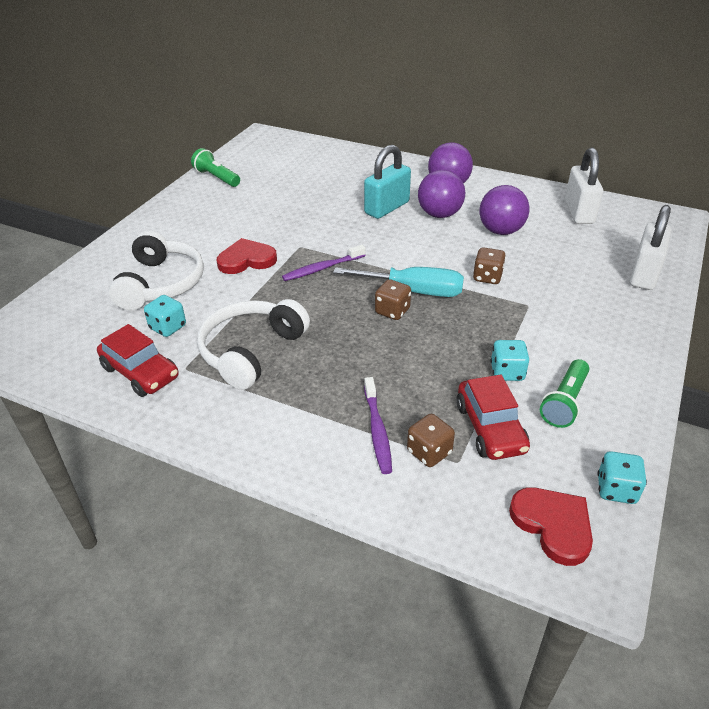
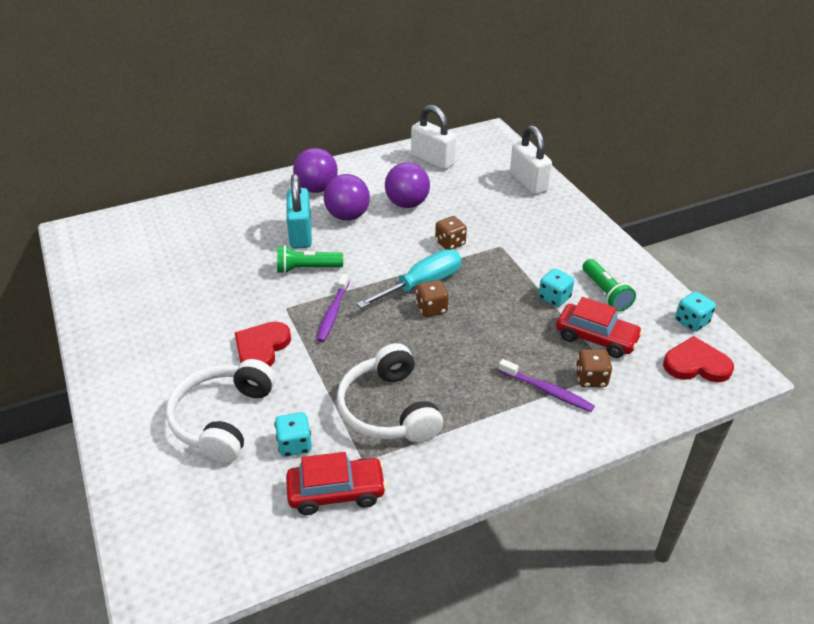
camera: 50 degrees left, 0 degrees up
white headphones [109,230,204,310] -> white headphones turned 120 degrees counterclockwise [166,359,275,463]
green flashlight [191,148,240,187] -> green flashlight moved to [277,245,343,274]

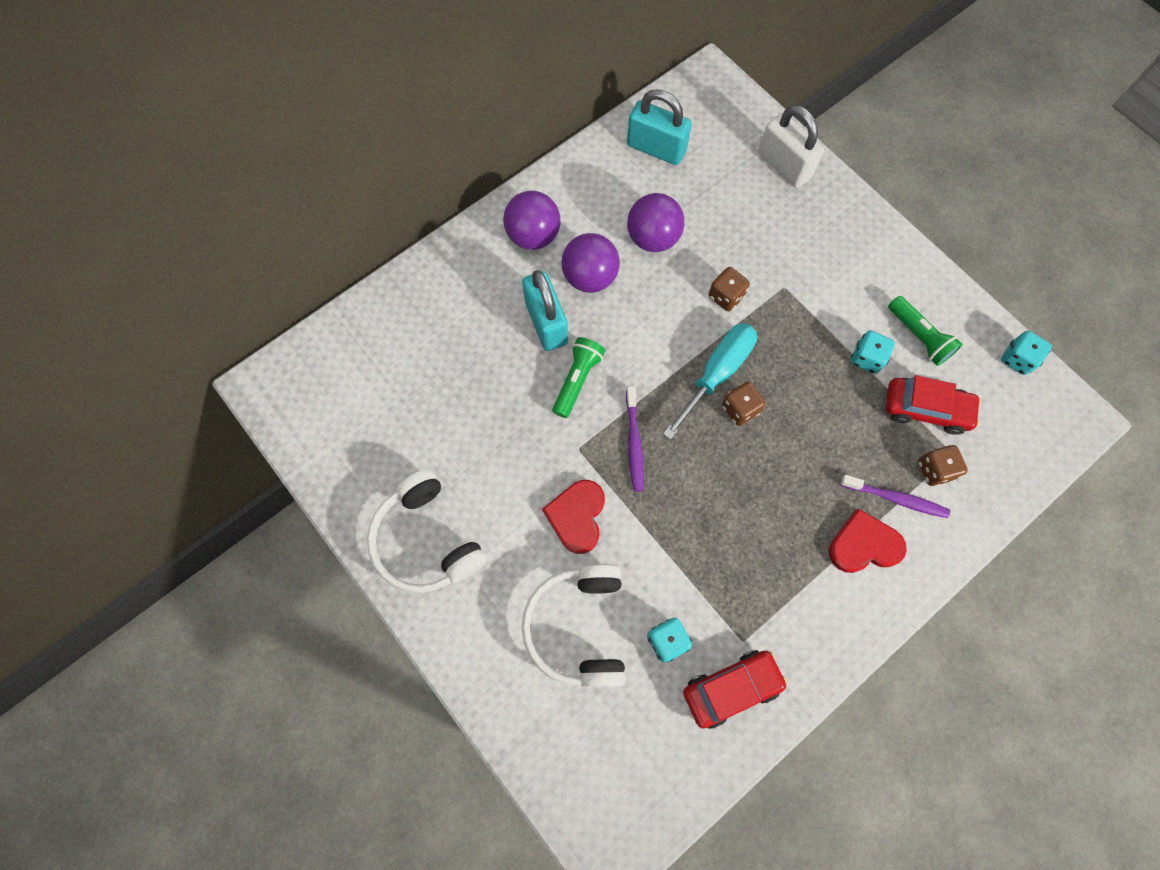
camera: 15 degrees left, 30 degrees up
green flashlight [277,245,343,274] -> green flashlight turned 135 degrees clockwise [552,337,605,418]
white headphones [337,343,443,443] -> white headphones moved to [367,469,487,593]
white padlock [411,105,456,170] -> turquoise padlock [627,89,692,165]
red heart [663,336,734,382] -> red heart moved to [829,508,907,573]

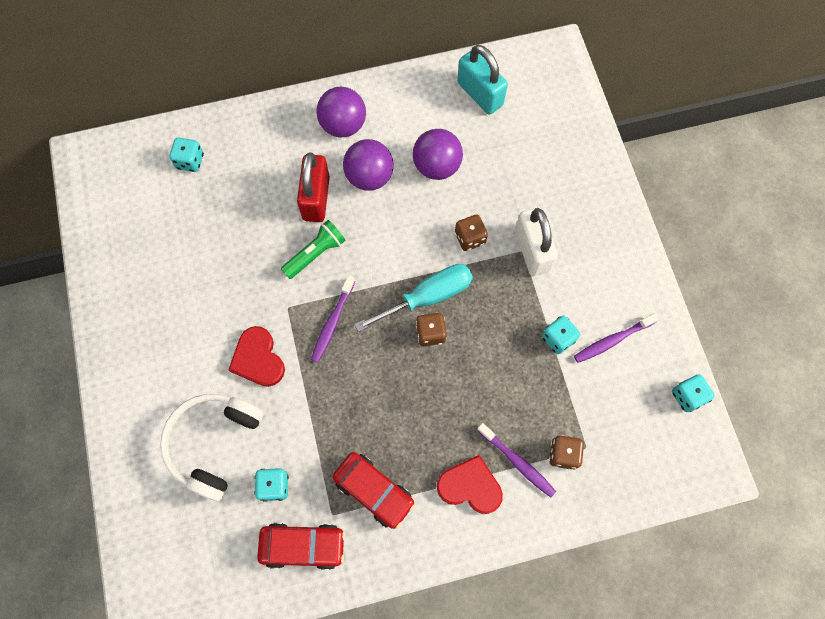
camera: 25 degrees right, 0 degrees up
white headphones [367,469,487,593] -> none
turquoise padlock [522,270,568,351] -> red padlock [297,152,330,222]
red heart [542,480,605,554] -> red heart turned 60 degrees counterclockwise [228,326,285,387]
white padlock [758,105,824,188] -> white padlock moved to [515,208,558,276]
red car [886,375,981,435] -> red car moved to [332,452,415,529]
green flashlight [888,296,963,366] -> purple toothbrush [574,313,659,363]
none -> turquoise dice [169,138,204,172]

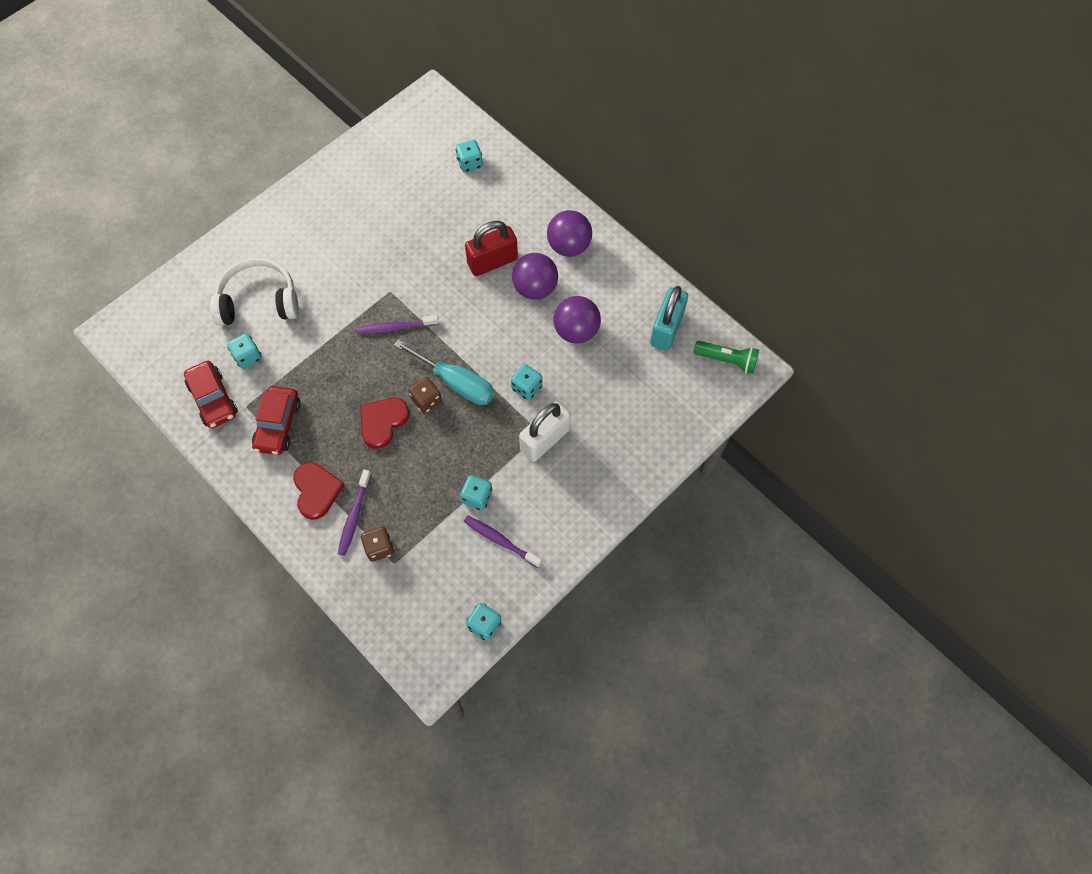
camera: 60 degrees right, 5 degrees down
red heart [228,326,285,387] -> red heart moved to [360,398,409,449]
green flashlight [281,220,346,279] -> green flashlight moved to [693,341,759,374]
brown dice [455,214,488,251] -> turquoise dice [511,364,542,400]

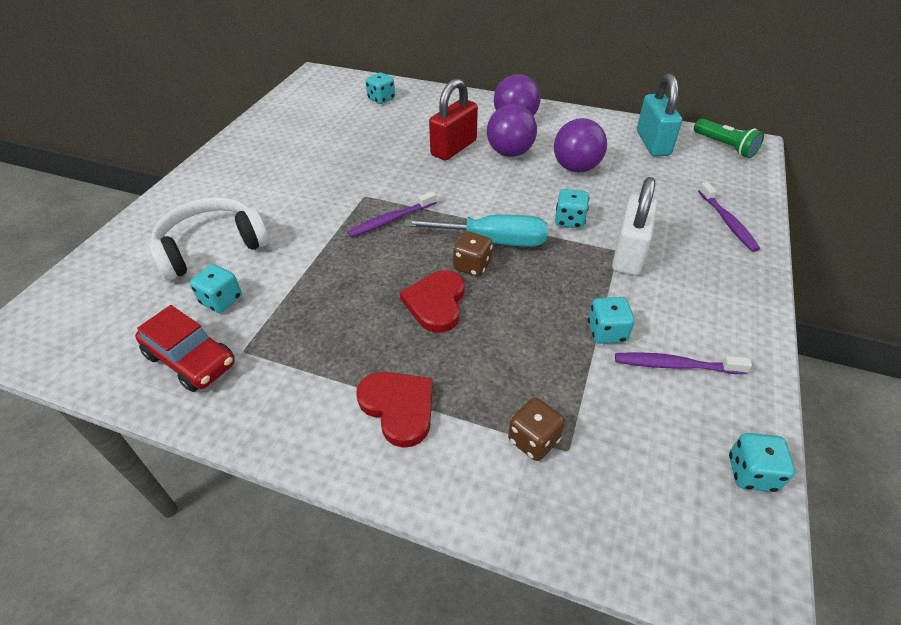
camera: 25 degrees left, 20 degrees down
red car [252,386,301,455] -> none
purple toothbrush [338,470,371,556] -> purple toothbrush moved to [698,182,760,252]
green flashlight [693,341,759,374] -> green flashlight turned 60 degrees clockwise [694,119,764,158]

